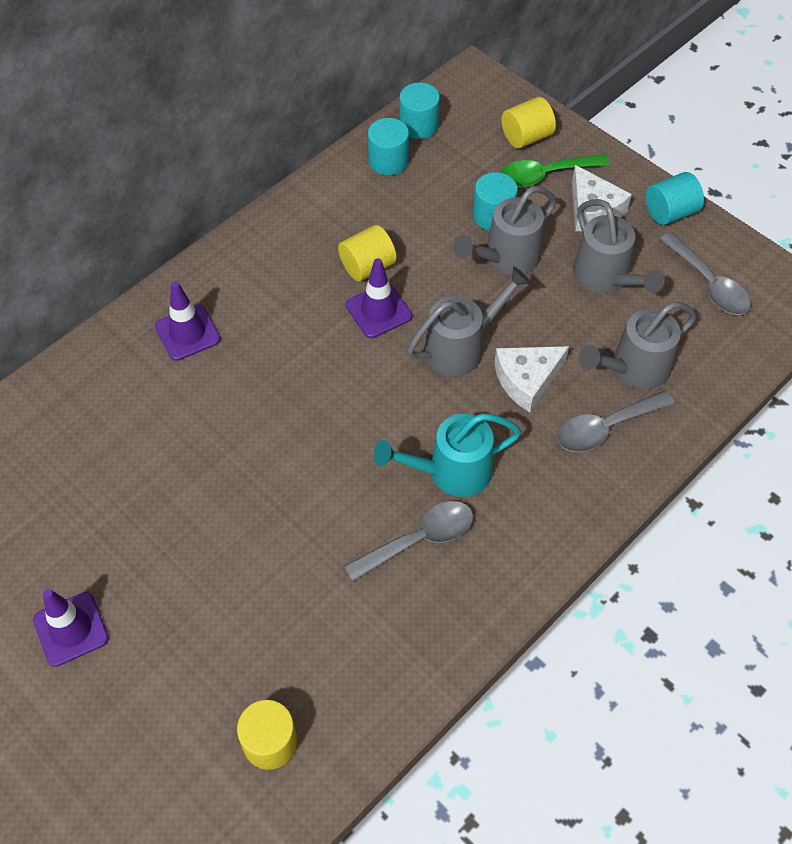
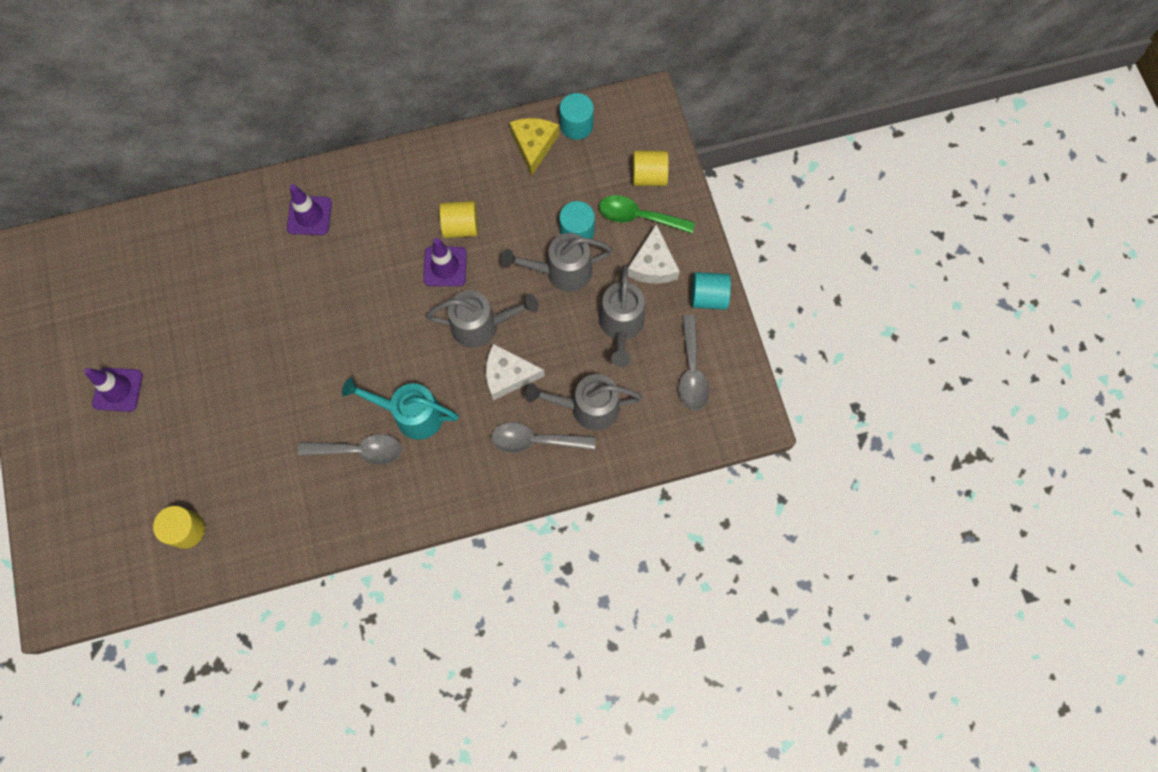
camera: 30 degrees right, 15 degrees up
turquoise cylinder [368,118,409,175] -> yellow cheese [509,118,559,176]

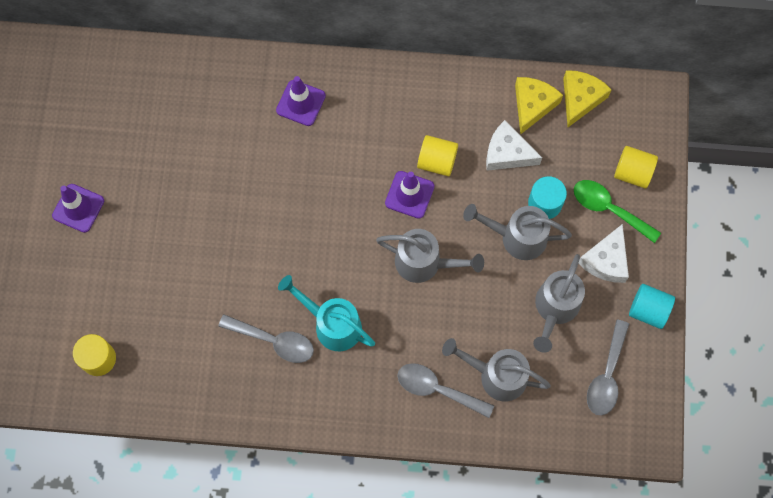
camera: 20 degrees right, 0 degrees up
white cheese [486,344,545,400] -> white cheese moved to [486,120,542,171]
turquoise cylinder [560,93,594,140] -> yellow cheese [563,70,612,127]

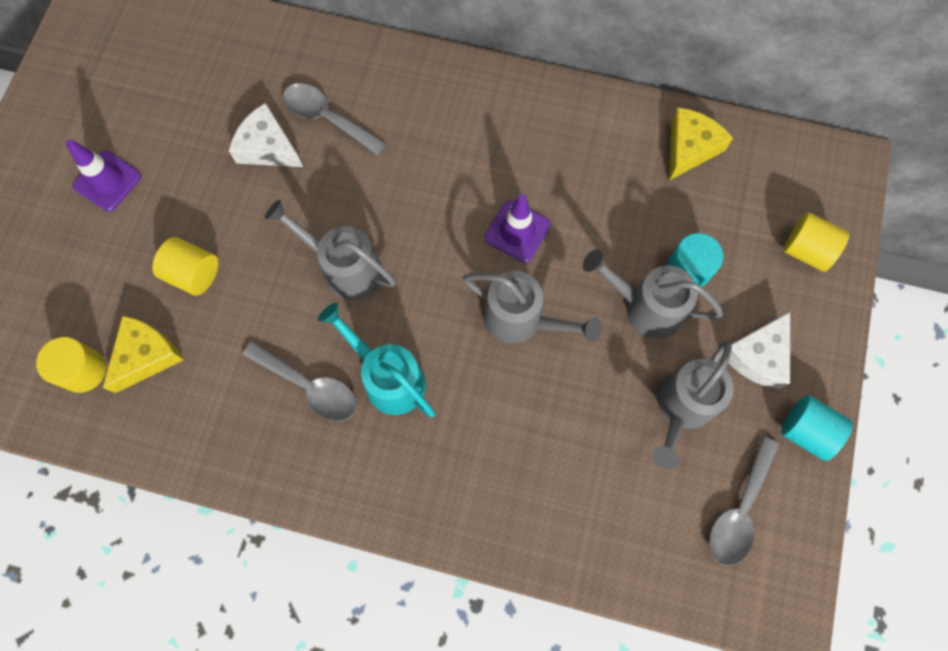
camera: 10 degrees right, 0 degrees up
purple traffic cone [276,76,326,126] -> none
grey spoon [397,363,494,418] -> grey spoon moved to [283,83,387,156]
yellow cylinder [417,135,458,176] -> yellow cylinder moved to [152,237,218,296]
grey watering can [442,338,551,401] -> grey watering can moved to [265,200,396,300]
white cheese [486,120,542,171] -> white cheese moved to [229,103,303,167]
yellow cheese [563,70,612,127] -> yellow cheese moved to [103,316,184,393]
green spoon [574,180,661,243] -> none

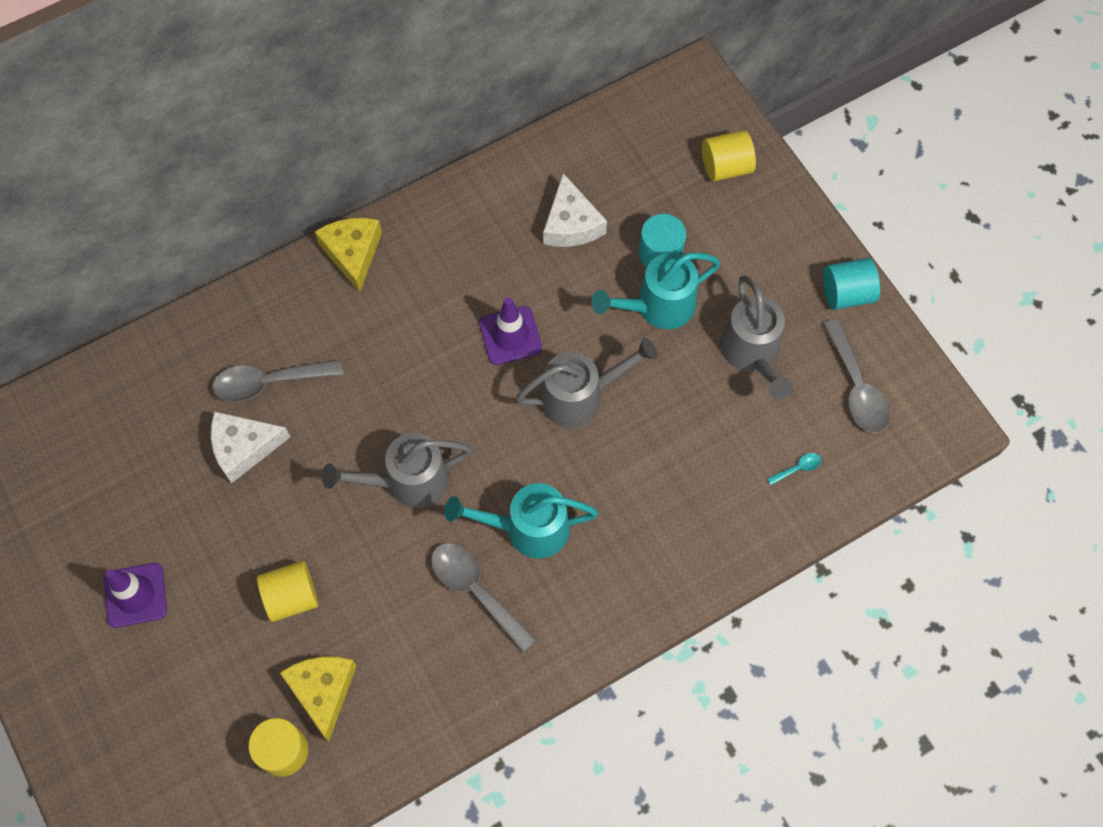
camera: 45 degrees left, 5 degrees down
grey spoon [243,341,357,421] -> grey spoon turned 120 degrees counterclockwise [431,543,537,652]
grey watering can [583,250,723,338] -> turquoise watering can [591,252,721,329]
yellow cheese [669,107,733,180] -> yellow cheese moved to [315,218,382,293]
white cheese [722,312,790,389] -> white cheese moved to [543,173,607,247]
none -> turquoise spoon [767,453,821,485]

